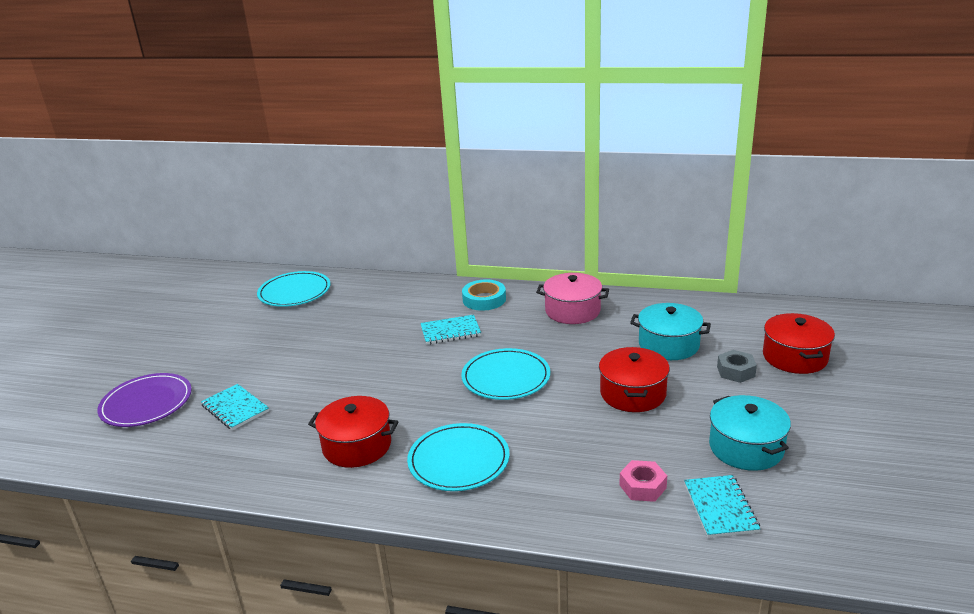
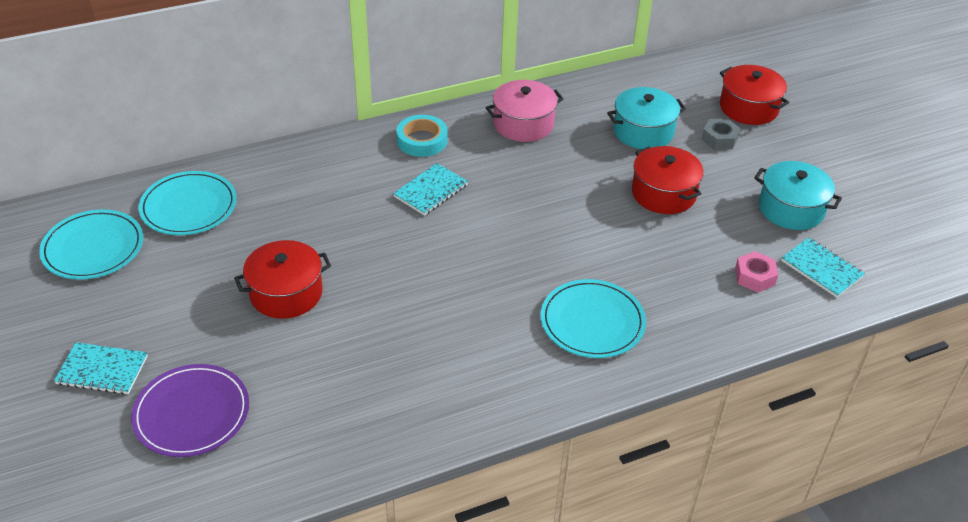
camera: 40 degrees left, 15 degrees up
turquoise notebook [201,384,269,430] -> turquoise notebook moved to [54,342,148,395]
red pot [308,396,398,468] -> red pot moved to [234,240,331,319]
turquoise plate [461,348,550,400] -> turquoise plate moved to [39,209,143,280]

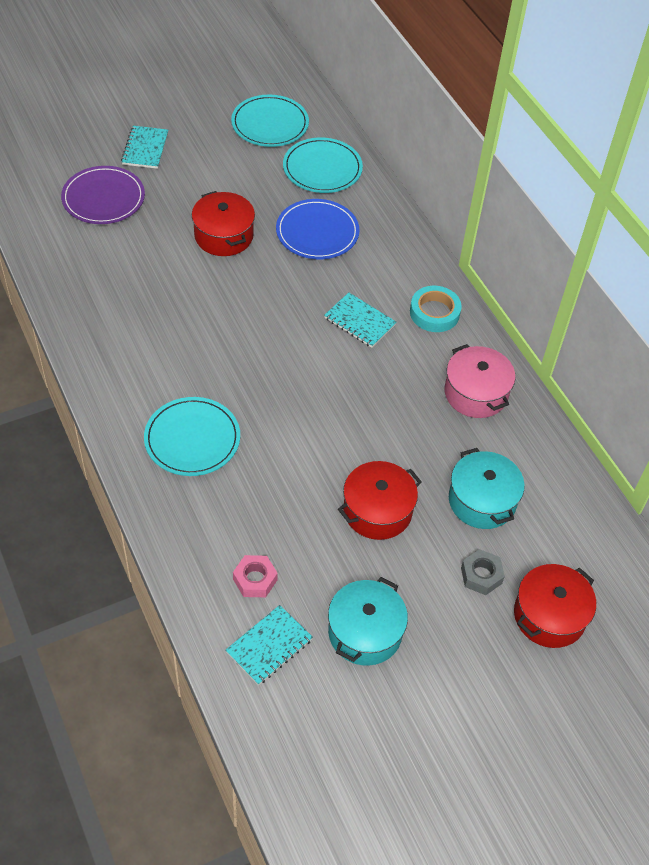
camera: 85 degrees right, 10 degrees up
none -> blue plate [276,199,360,259]

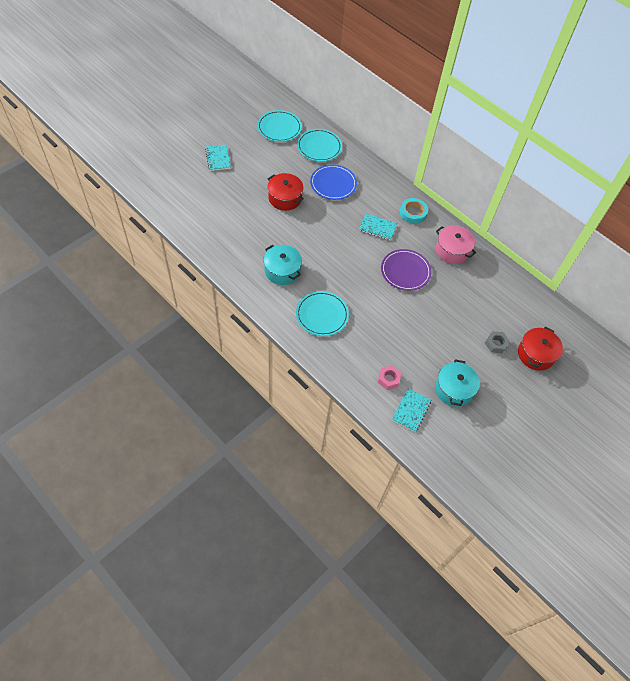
camera: 20 degrees left, 5 degrees up
purple plate [61,166,145,224] -> purple plate moved to [381,249,432,291]
red pot [338,461,422,540] -> none
turquoise pot [449,448,525,529] -> turquoise pot moved to [263,245,302,285]

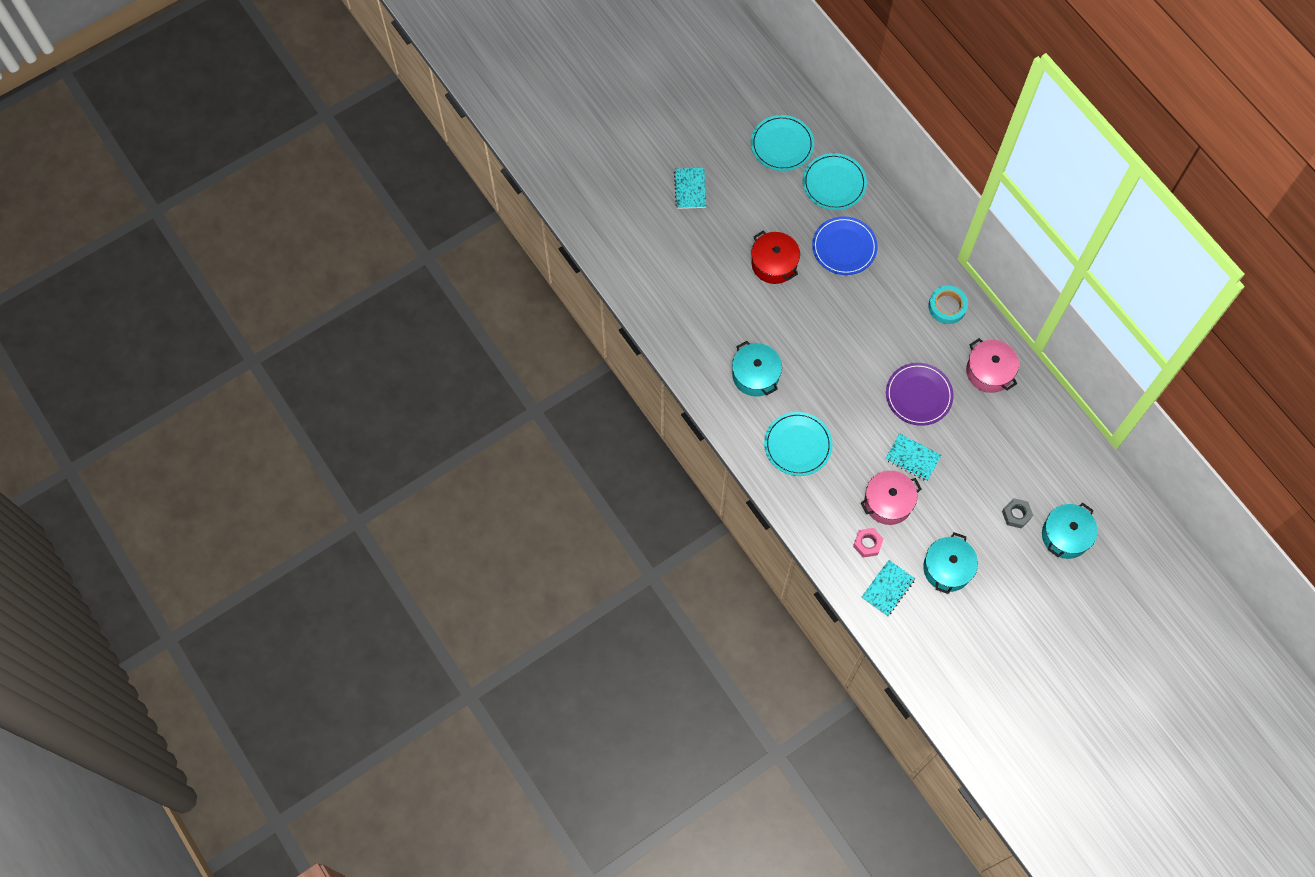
camera: 15 degrees right, 10 degrees up
turquoise notebook [359,214,397,241] -> turquoise notebook moved to [885,433,941,481]
red pot [518,327,563,371] -> turquoise pot [1042,503,1098,559]
none -> pink pot [861,470,921,525]

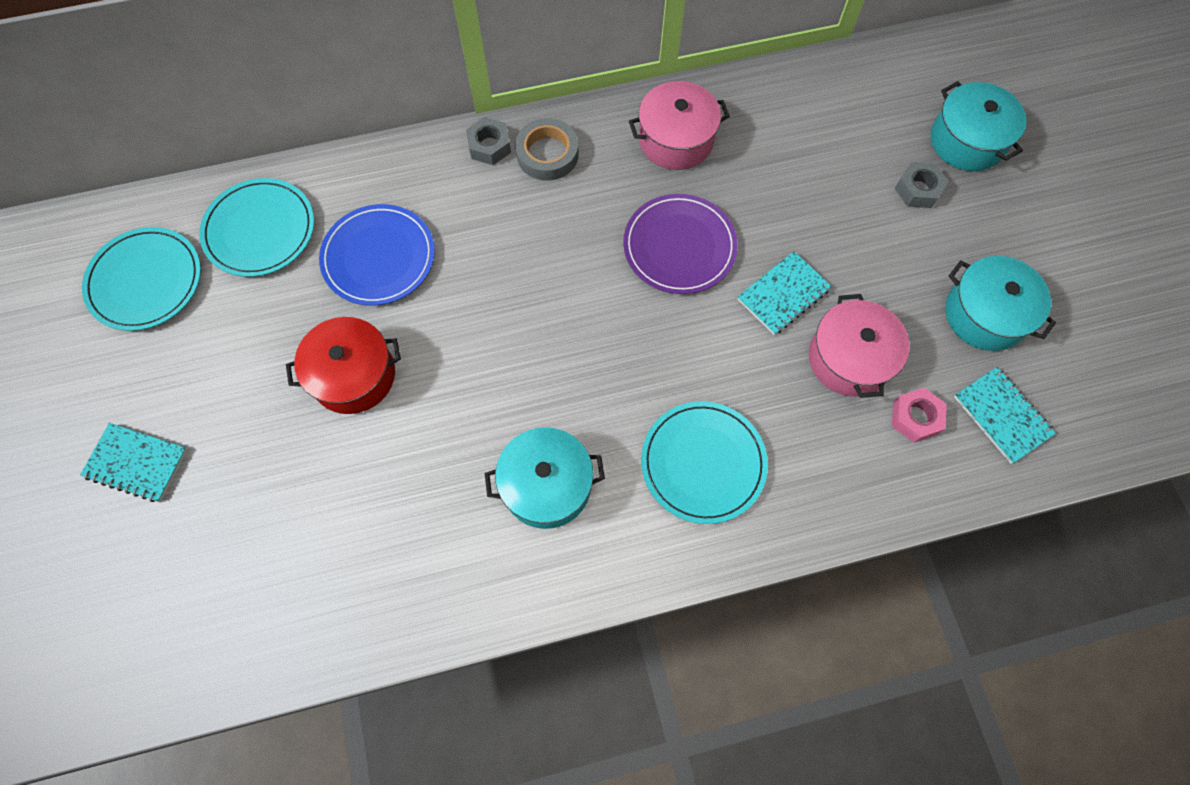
camera: 70 degrees left, 0 degrees up
turquoise tape [928,285,968,324] -> grey tape [515,118,579,181]
none -> grey nut [466,117,511,165]

